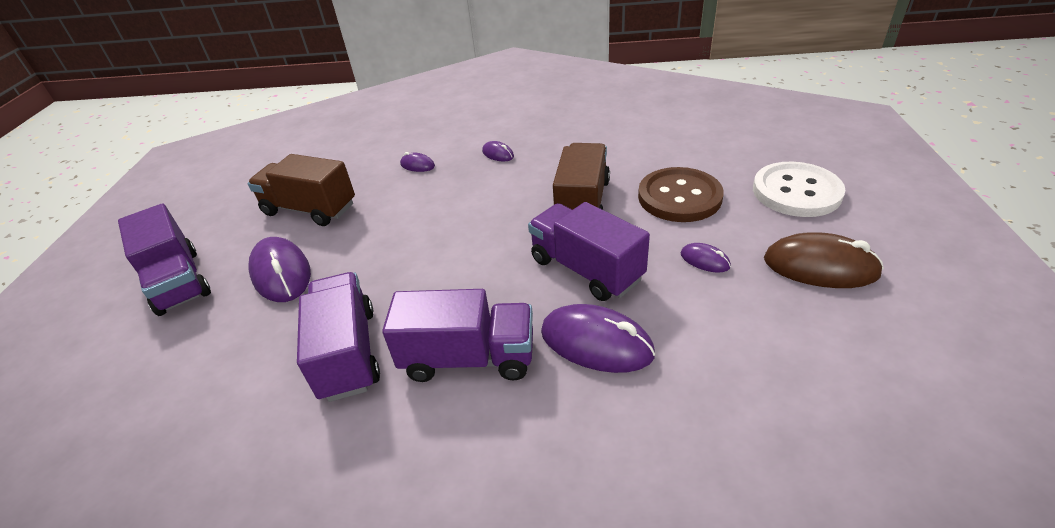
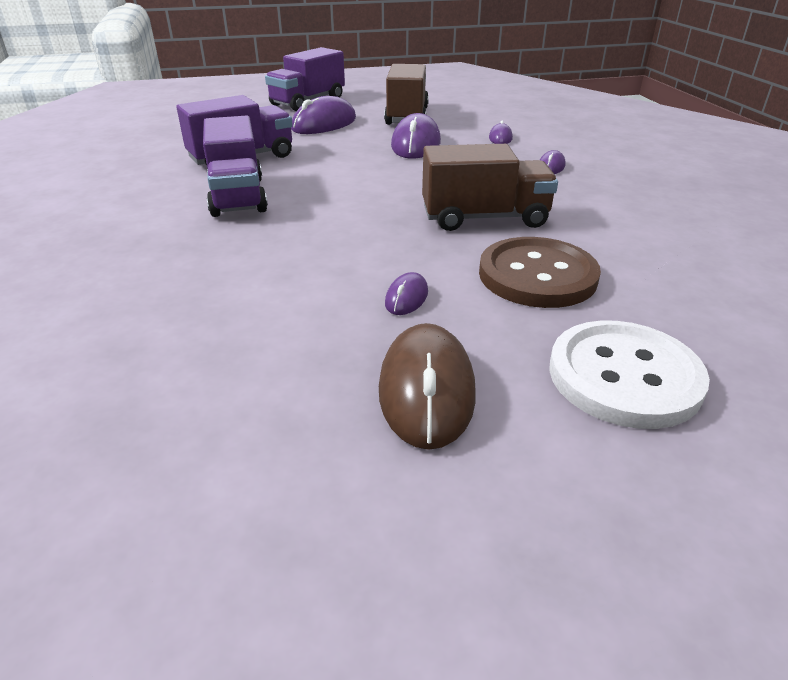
camera: 70 degrees right, 5 degrees down
purple truck [528,202,650,301] -> none
purple mouse [541,304,656,373] -> purple mouse moved to [391,113,441,159]

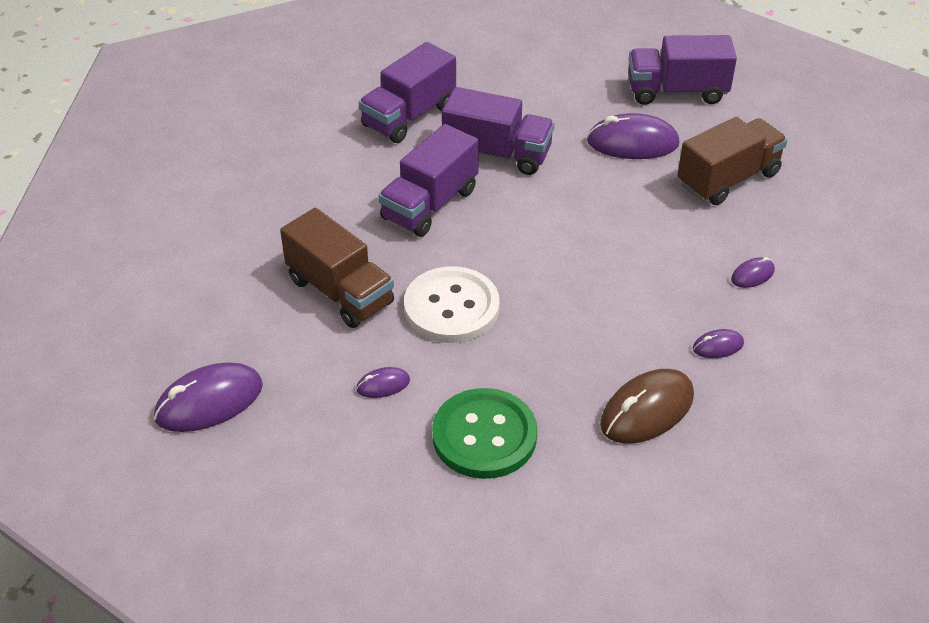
camera: 50 degrees right, 10 degrees up
brown mouse [379,323,476,450] -> brown mouse moved to [600,369,694,444]
purple mouse [391,113,441,159] -> purple mouse moved to [154,363,263,432]
brown truck [422,144,558,231] -> brown truck moved to [280,208,394,328]
brown button [479,237,601,308] -> green button [432,388,537,479]
white button [549,321,710,429] -> white button moved to [404,266,500,343]
none -> purple truck [359,42,456,143]

